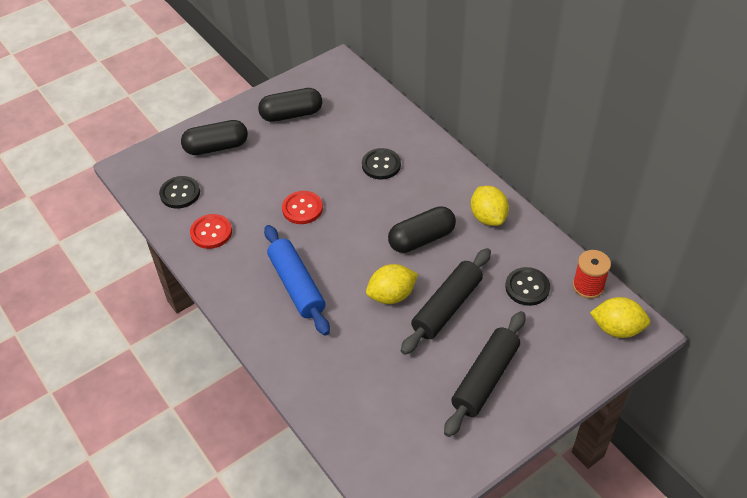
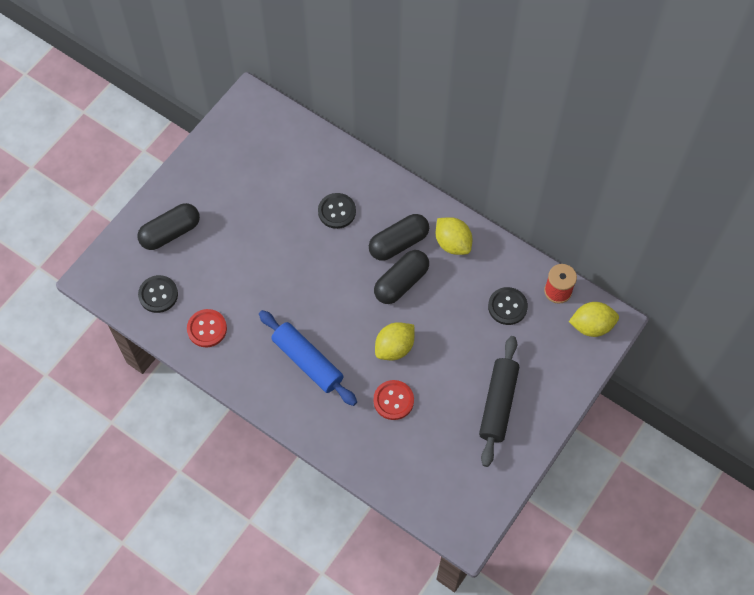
camera: 20 degrees left, 15 degrees up
black capsule [258,88,322,122] -> black capsule moved to [369,214,429,261]
red button [282,191,323,224] -> red button moved to [373,380,414,420]
black rolling pin [401,248,491,355] -> none

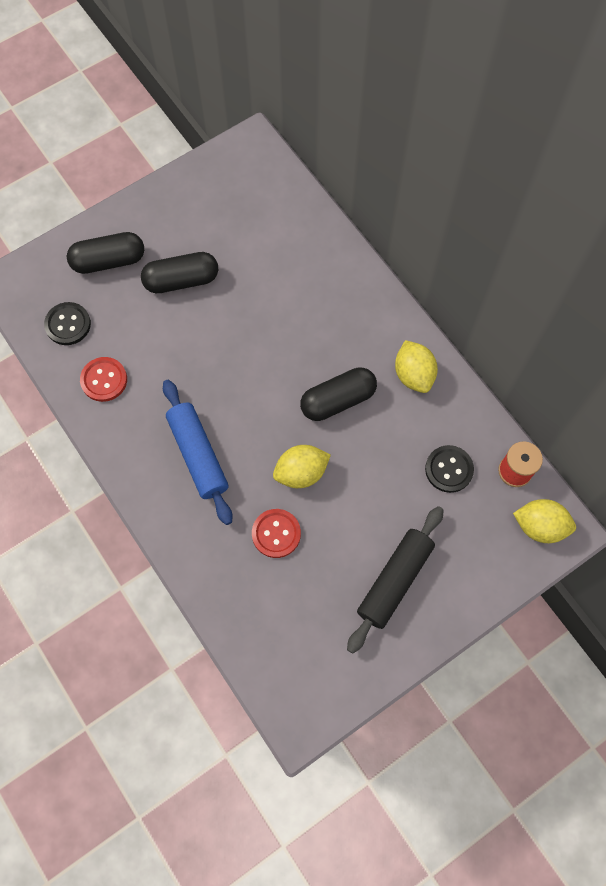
camera: 20 degrees right, 5 degrees up
black button [318,193,356,229] -> none
black capsule [369,214,429,261] -> black capsule moved to [141,252,218,293]

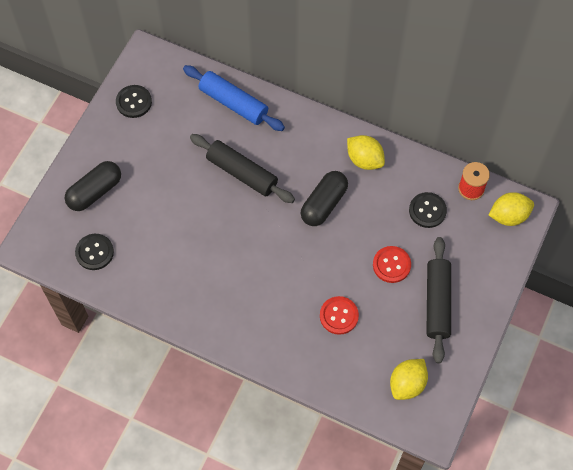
camera: 30 degrees left, 5 degrees down
red button [80,357,127,402] -> red button moved to [373,246,411,283]
black capsule [141,252,218,293] -> none
blue rolling pin [163,380,232,525] -> blue rolling pin moved to [183,65,285,131]
yellow lemon [273,445,331,488] -> yellow lemon moved to [390,359,428,400]
none -> black button [116,85,152,118]
none -> black rolling pin [190,134,295,203]

